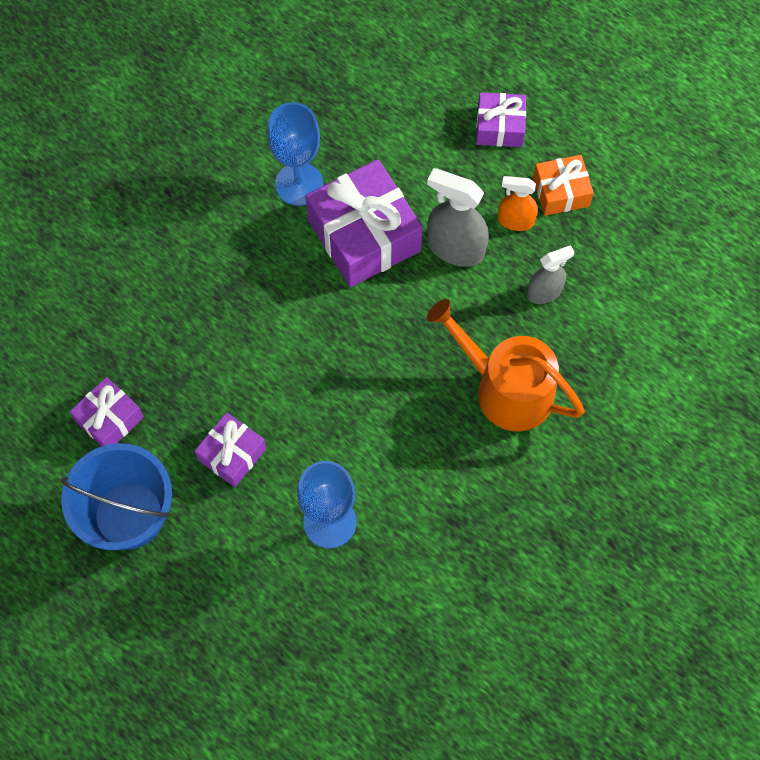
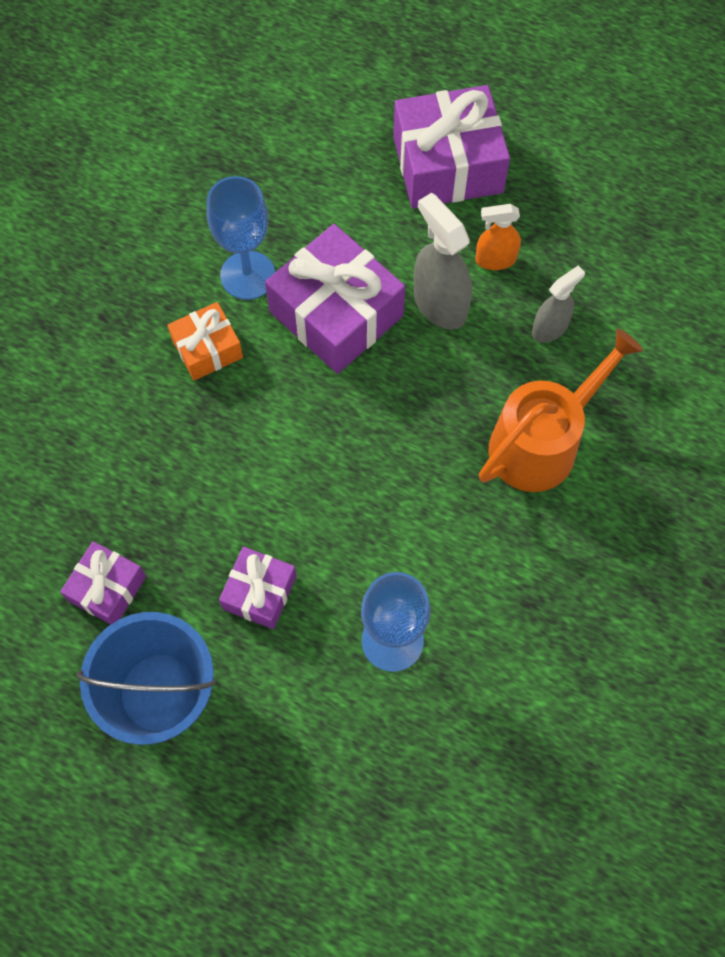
camera: 15 degrees left, 0 degrees up
grey spray bottle [427,168,489,267] -> grey spray bottle turned 45 degrees clockwise [414,193,472,330]
orange watering can [427,299,585,431] -> orange watering can turned 120 degrees clockwise [479,328,643,492]
purple gift [476,92,526,147] -> purple gift [393,85,510,209], size x1.83
orange gift [533,155,594,216] -> orange gift moved to [168,302,243,381]

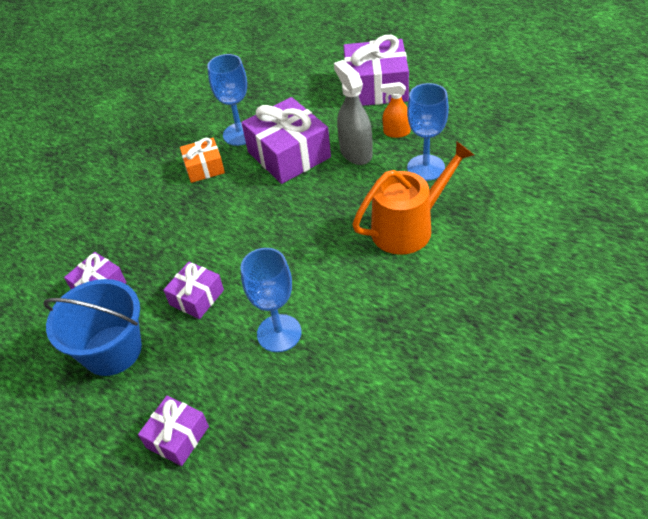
camera: 15 degrees right, 20 degrees down
grey spray bottle [532,265,585,343] -> blue goblet [407,83,449,181]
none -> purple gift [138,396,209,466]

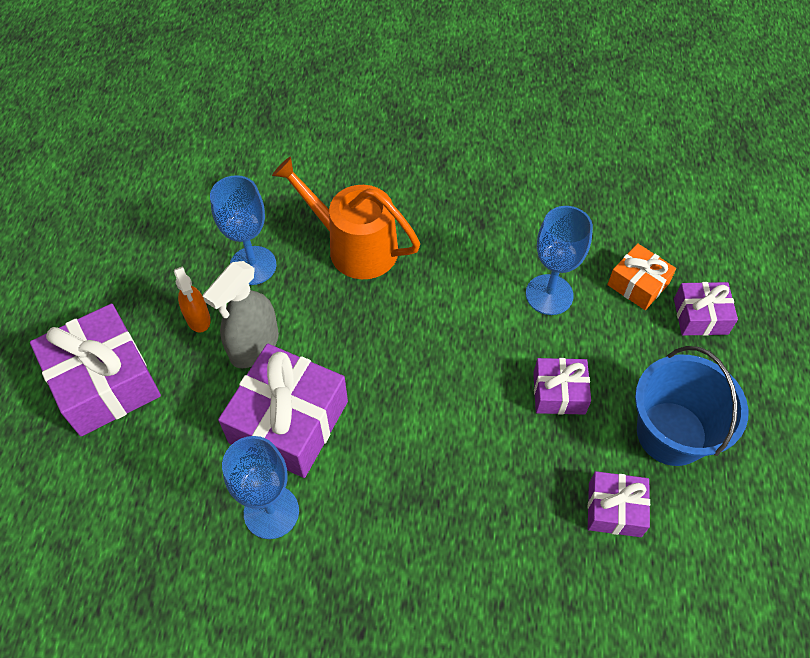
camera: 125 degrees left, 10 degrees up
orange gift [180,138,225,183] -> orange gift moved to [607,243,676,310]

